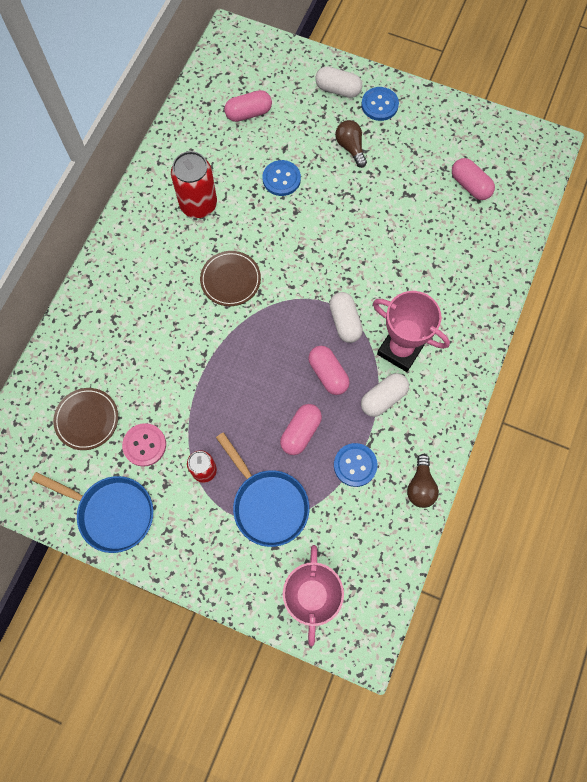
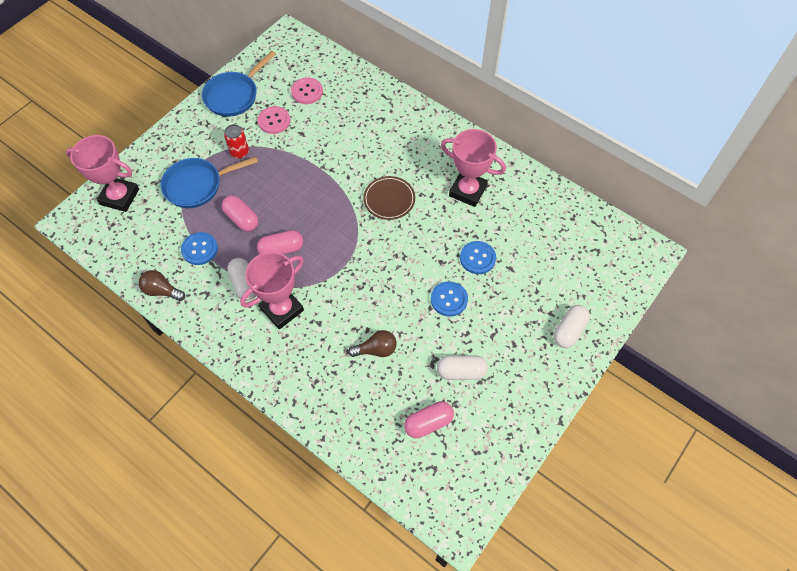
camera: 105 degrees right, 10 degrees down
brown plate [53,388,118,450] -> pink button [291,78,323,104]
red can [171,151,217,218] -> pink trophy [441,129,506,207]
pink capsule [224,90,272,122] -> none
white capsule [329,292,363,343] -> white capsule moved to [437,356,488,380]
brown light bulb [335,120,367,168] -> brown light bulb moved to [348,330,397,357]
blue button [361,87,399,121] -> blue button moved to [431,281,468,317]

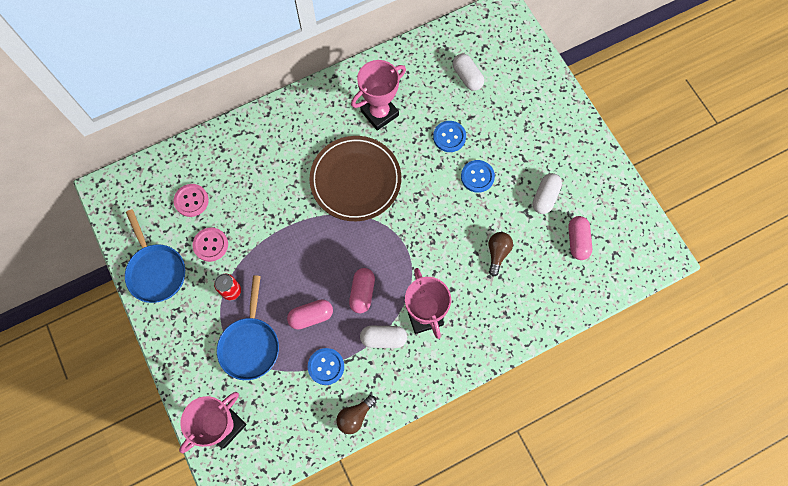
camera: 65 degrees left, 10 degrees up
brown plate [363,176,415,220] -> brown plate [309,136,401,221], size x1.80
white capsule [554,305,590,348] -> white capsule moved to [453,54,484,91]

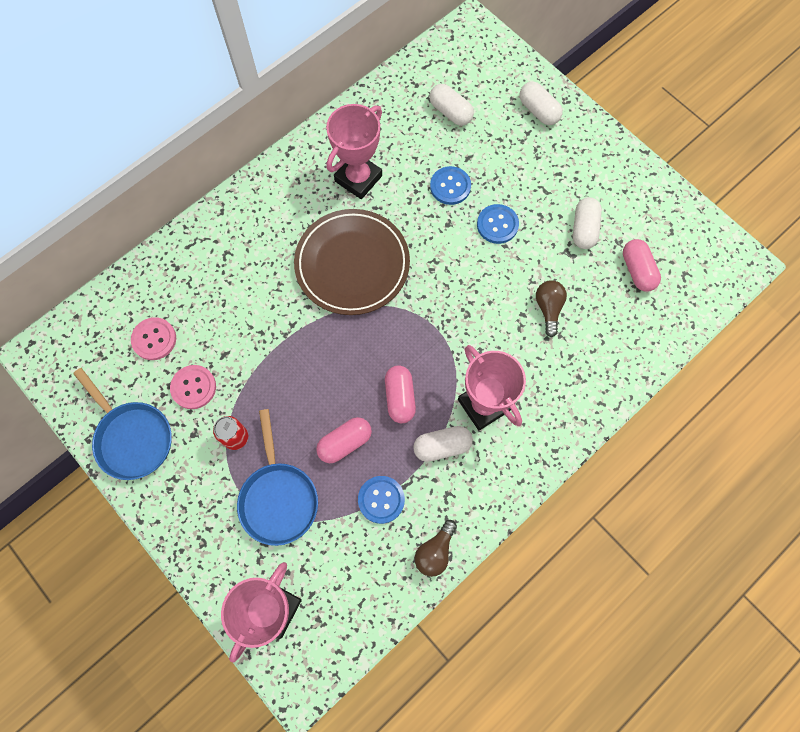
camera: 15 degrees left, 0 degrees up
none -> white capsule [519,81,563,125]

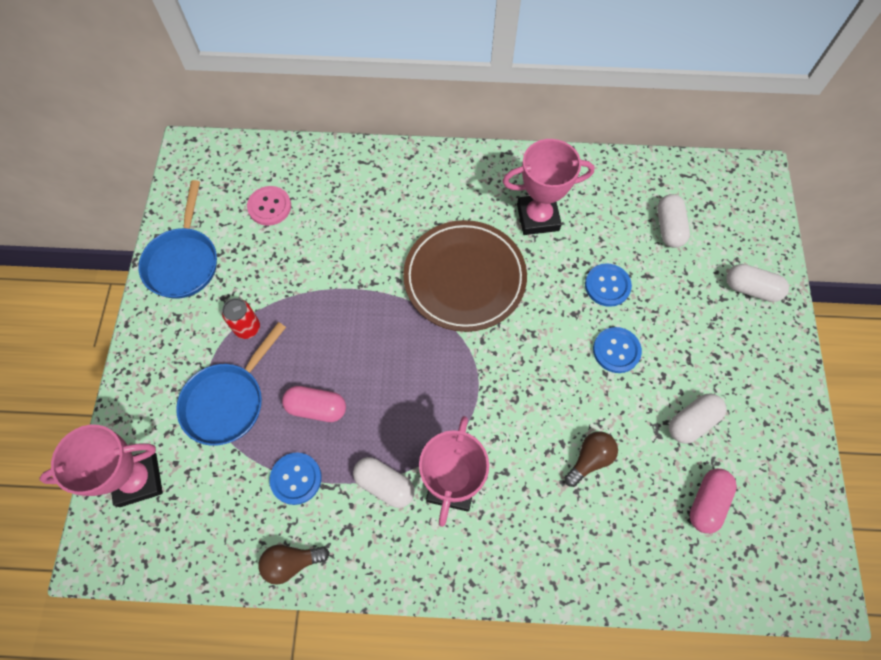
camera: 45 degrees right, 5 degrees down
pink button [170,365,216,409] -> none
pink capsule [385,365,416,423] -> none
white capsule [519,81,563,125] -> white capsule turned 75 degrees counterclockwise [726,264,789,302]

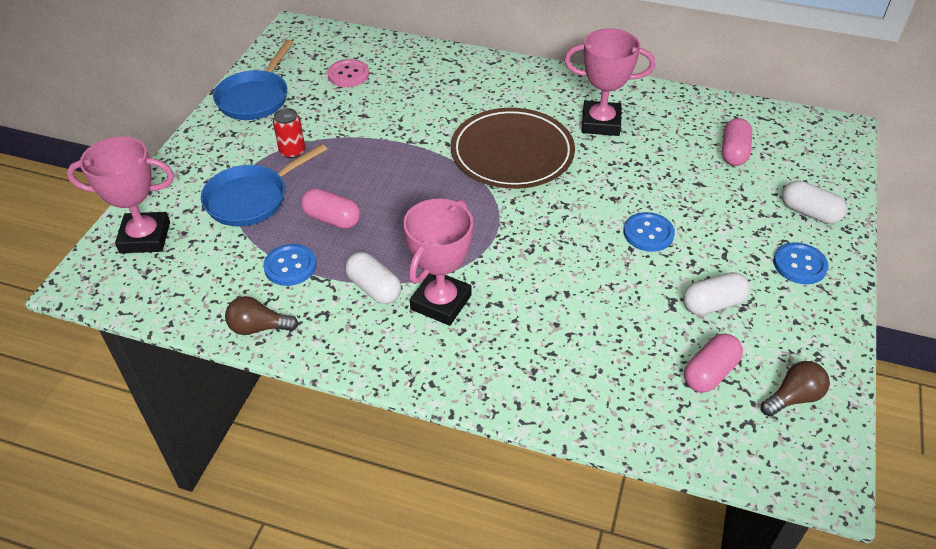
camera: 15 degrees right, 20 degrees down
brown light bulb [565,431,618,487] -> brown light bulb moved to [761,361,830,416]
blue button [585,263,632,307] -> blue button moved to [773,242,828,284]
white capsule [657,194,690,248] -> pink capsule [722,118,752,166]

